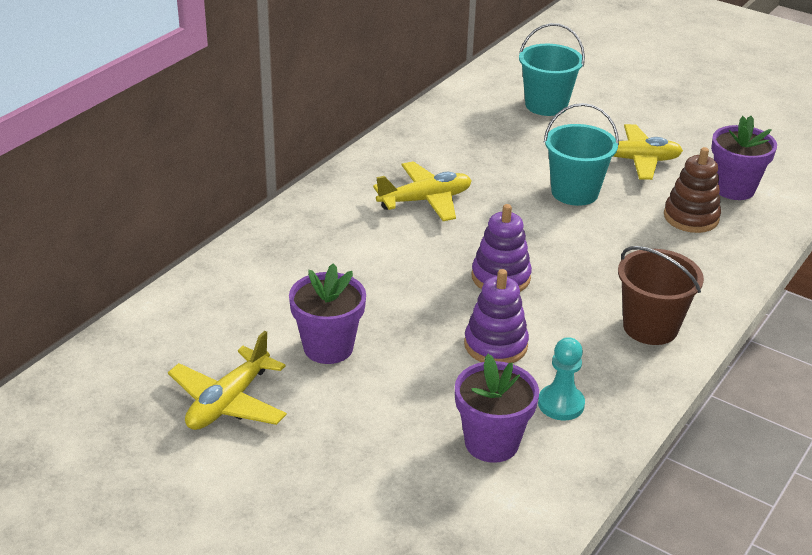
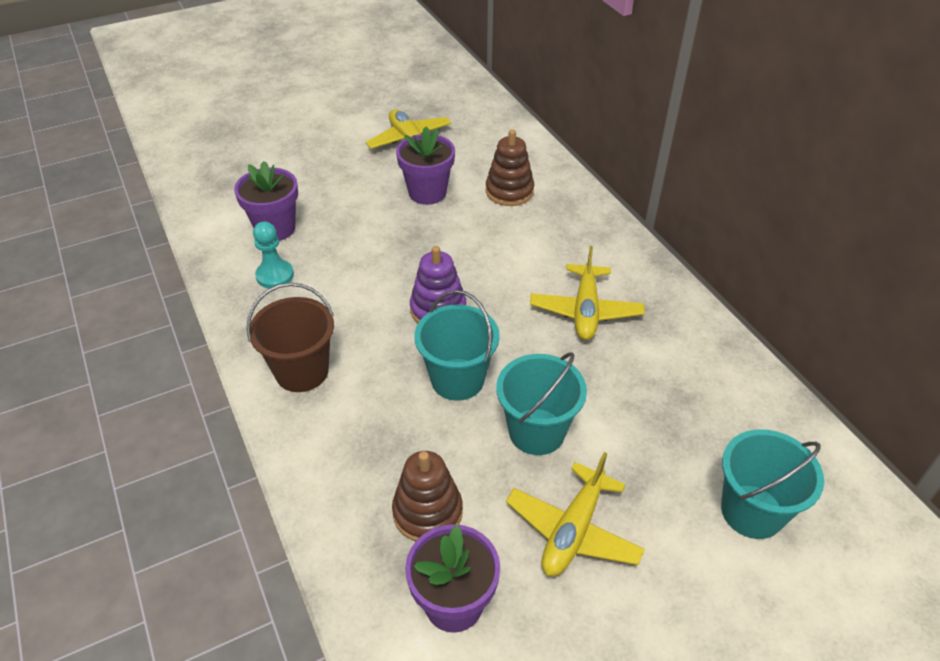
camera: 120 degrees right, 10 degrees up
purple stacking toy [464,269,529,363] -> none
none -> turquoise bucket [414,290,500,401]
none -> brown stacking toy [486,130,534,206]

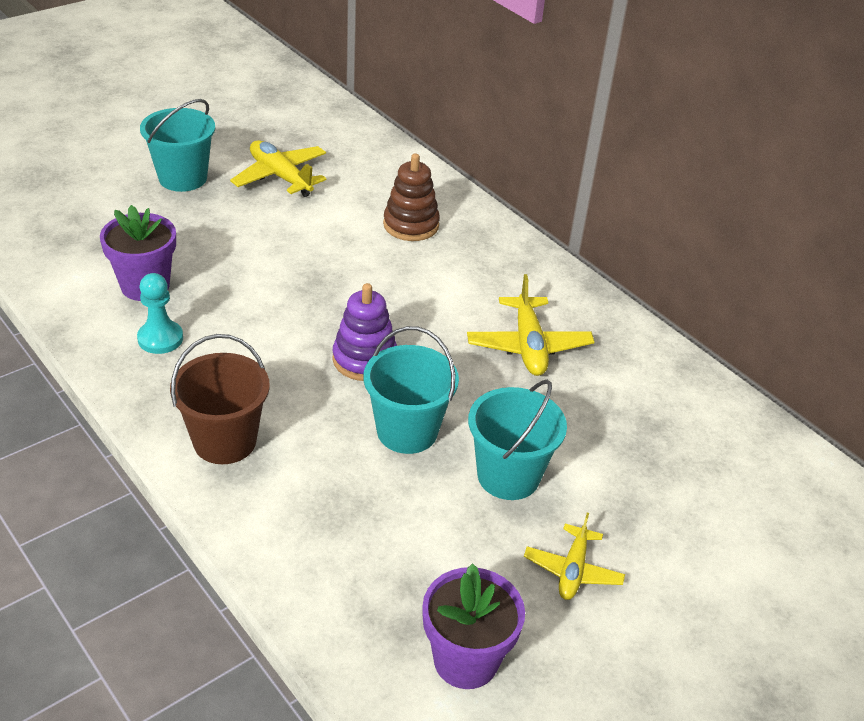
camera: 15 degrees left, 5 degrees down
brown stacking toy [392,451,463,541] -> none
purple flower pot [396,126,455,205] -> none
yellow plane [506,452,645,576] -> yellow plane [524,513,625,600], size x0.65
turquoise bucket [721,429,824,539] -> turquoise bucket moved to [140,99,215,192]

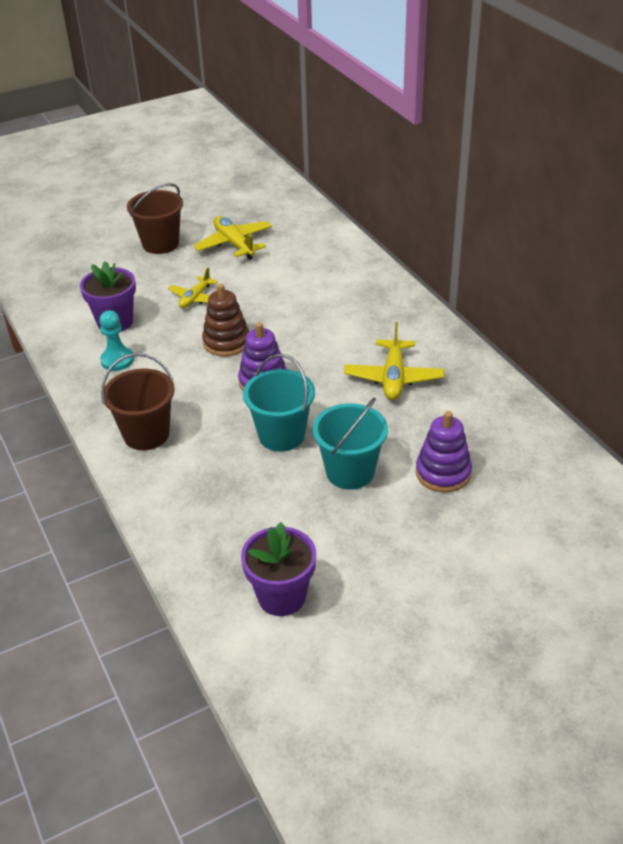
camera: 15 degrees right, 0 degrees up
turquoise bucket [140,99,215,192] -> brown bucket [127,183,183,254]
brown stacking toy [383,153,440,241] -> brown stacking toy moved to [202,284,249,357]
yellow plane [524,513,625,600] -> yellow plane moved to [168,267,218,308]
none -> purple stacking toy [416,411,472,493]

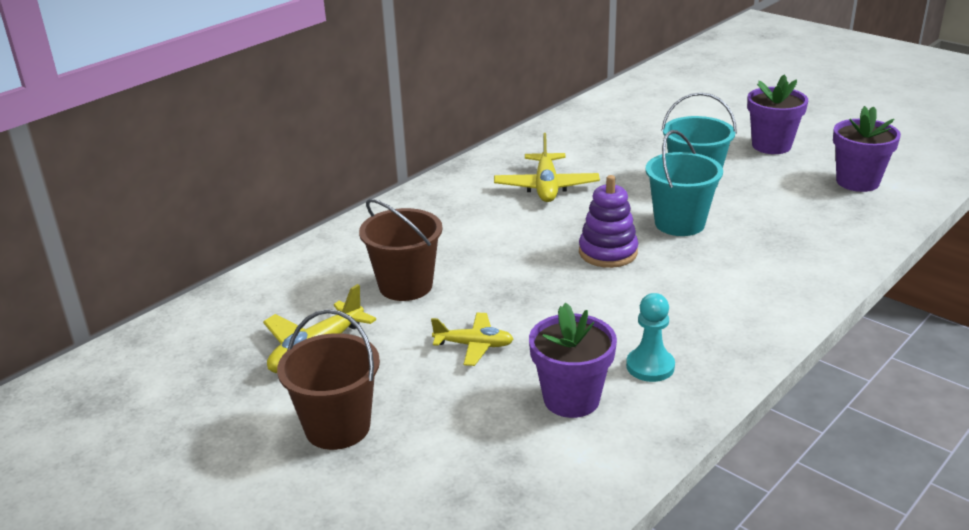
camera: 110 degrees left, 10 degrees down
brown bucket [101,353,175,450] -> brown bucket moved to [359,199,443,301]
brown stacking toy [202,284,249,357] -> none
yellow plane [344,322,444,400] -> yellow plane turned 105 degrees clockwise [494,133,600,202]
purple stacking toy [416,411,472,493] -> none
none -> purple flower pot [747,74,808,154]

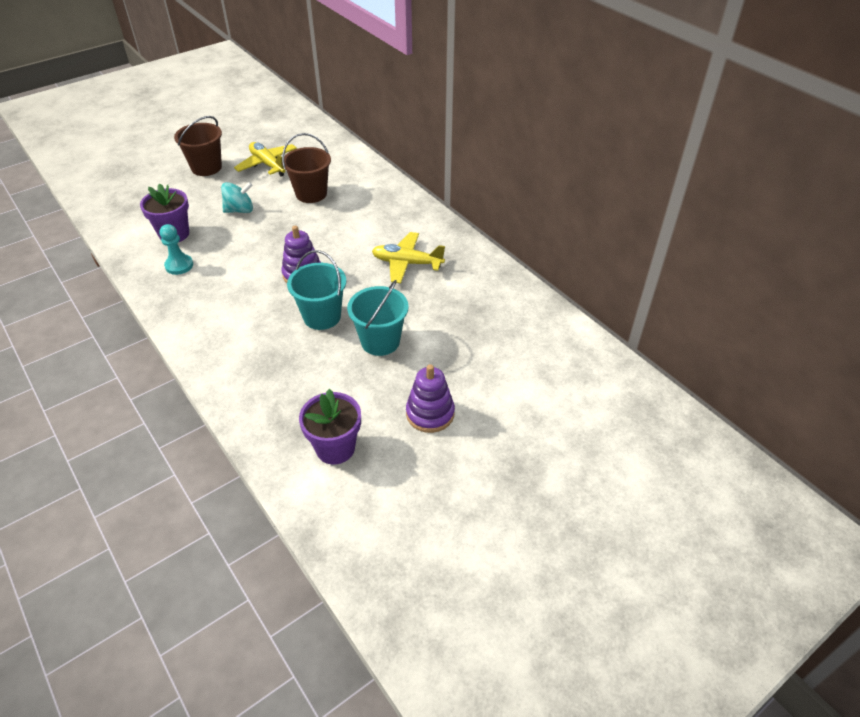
camera: 100 degrees right, 15 degrees up
yellow plane [431,313,513,366] -> turquoise spinning top [221,182,253,213]
purple flower pot [747,74,808,154] -> purple stacking toy [406,364,455,433]

